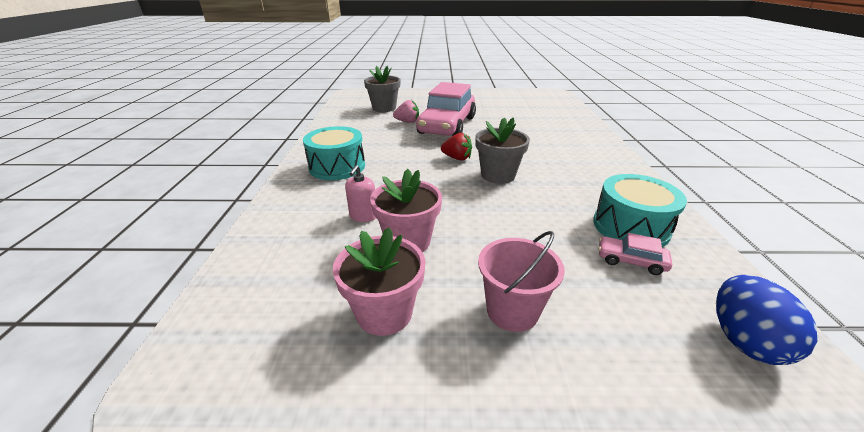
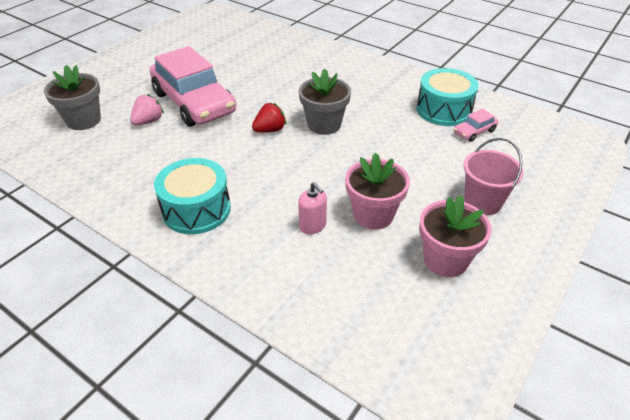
camera: 55 degrees left, 10 degrees up
blue egg [716,275,817,365] -> none

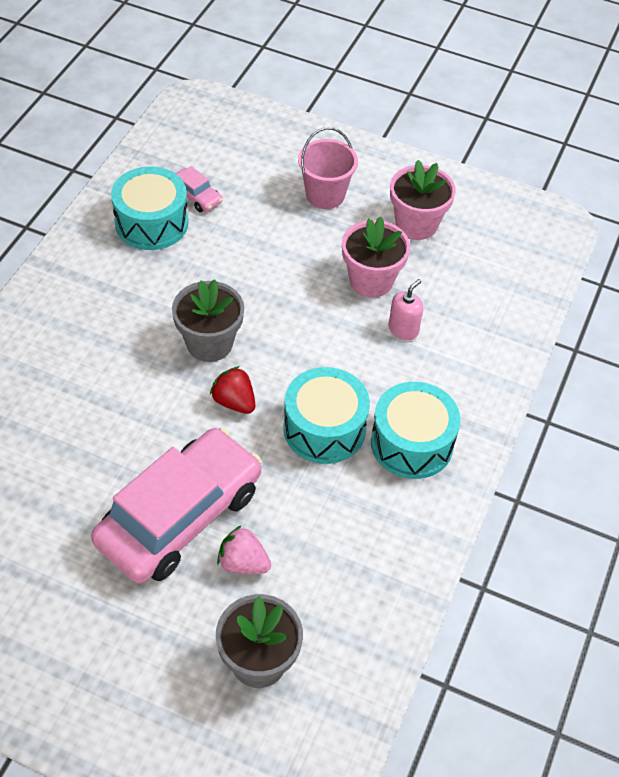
camera: 105 degrees left, 10 degrees up
none -> turquoise drum [284,367,370,464]

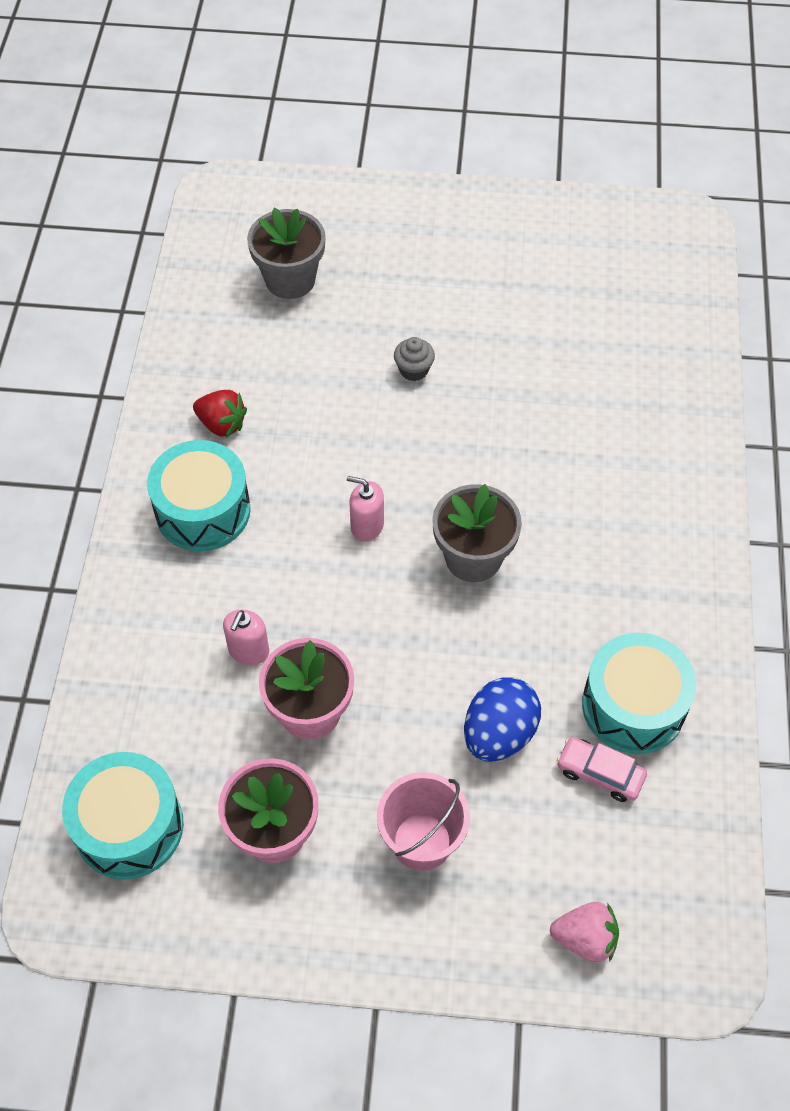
camera: 165 degrees right, 5 degrees up
pink car [91,428,262,583] -> grey cupcake [394,337,435,381]
red strawberry [210,366,255,414] -> red strawberry moved to [193,390,247,438]
pink strawberry [217,526,271,574] -> pink strawberry moved to [550,902,619,962]
turquoise drum [284,367,370,464] -> turquoise drum moved to [62,752,184,880]
none -> pink soap dispenser [347,476,384,542]
none -> blue egg [464,677,541,762]

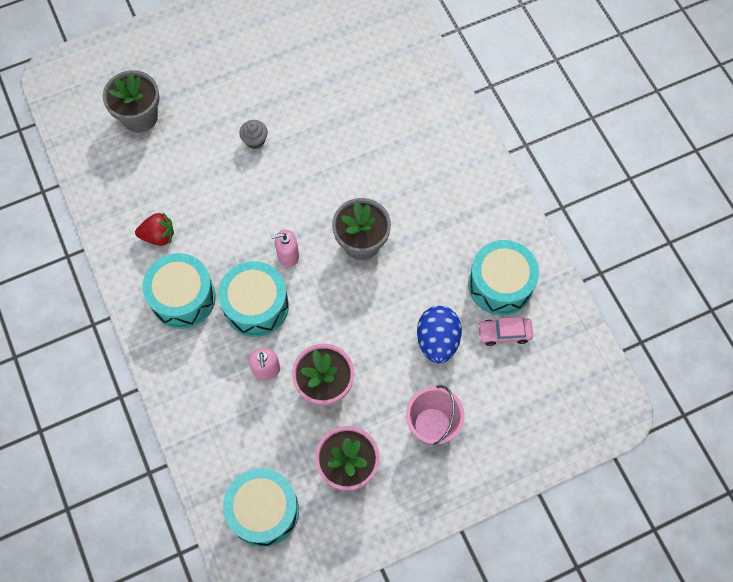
camera: 30 degrees left, 10 degrees up
pink strawberry [550,902,619,962] -> none
none -> turquoise drum [218,261,289,337]

